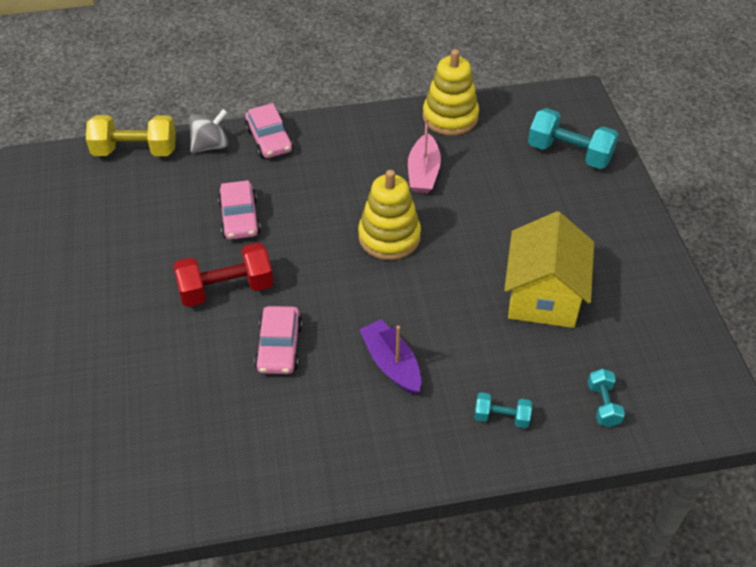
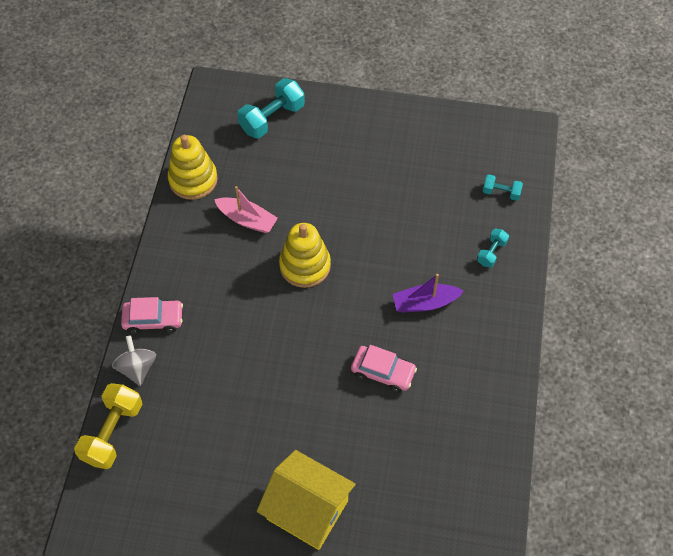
camera: 70 degrees left, 10 degrees up
red dumbbell [174,242,274,307] -> none
pink car [218,180,261,240] -> none
yellow house [504,211,594,328] -> yellow house moved to [257,450,356,550]

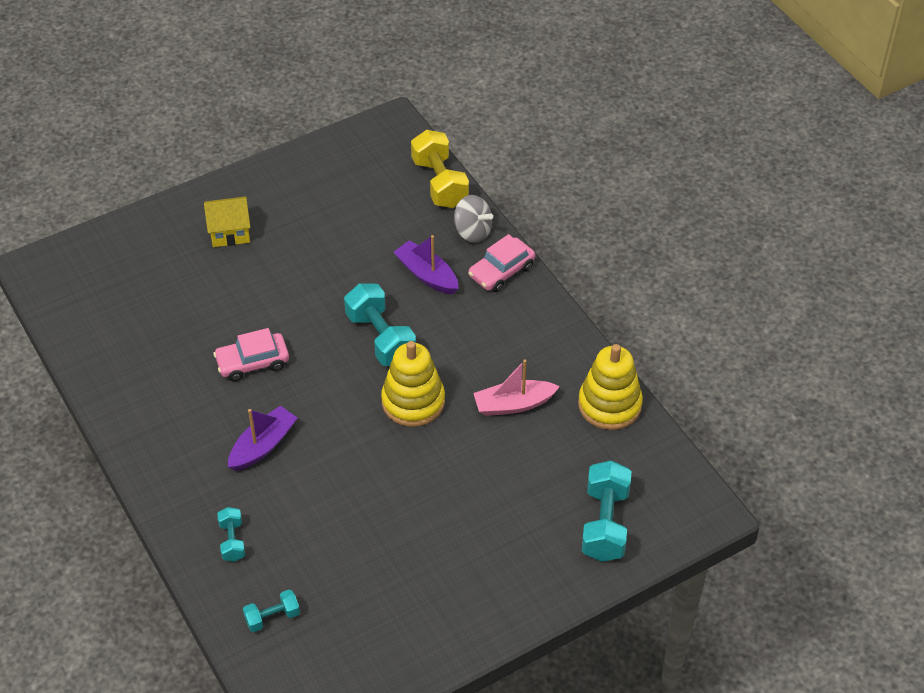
camera: 140 degrees right, 10 degrees down
yellow house [257,450,356,550] -> yellow house [204,196,251,247], size x0.60
none -> turquoise dumbbell [344,284,416,366]
none -> purple boat [394,235,459,294]

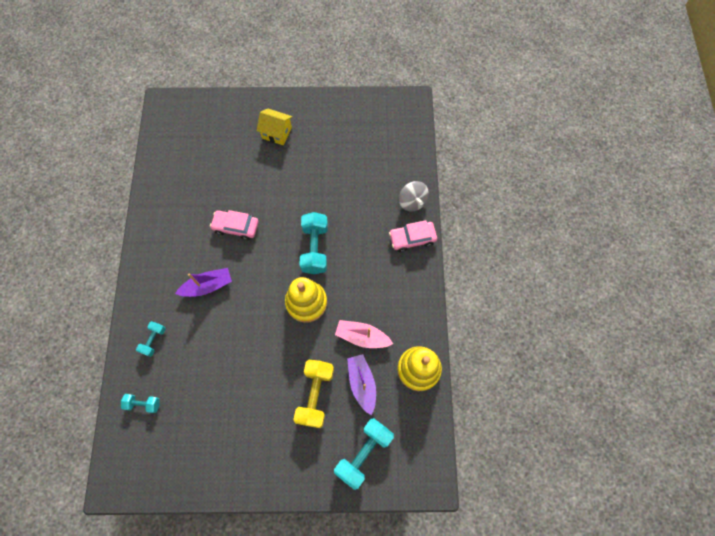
camera: 30 degrees right, 20 degrees up
purple boat [394,235,459,294] -> purple boat moved to [347,354,376,415]
yellow dumbbell [411,130,469,208] -> yellow dumbbell moved to [293,360,334,428]

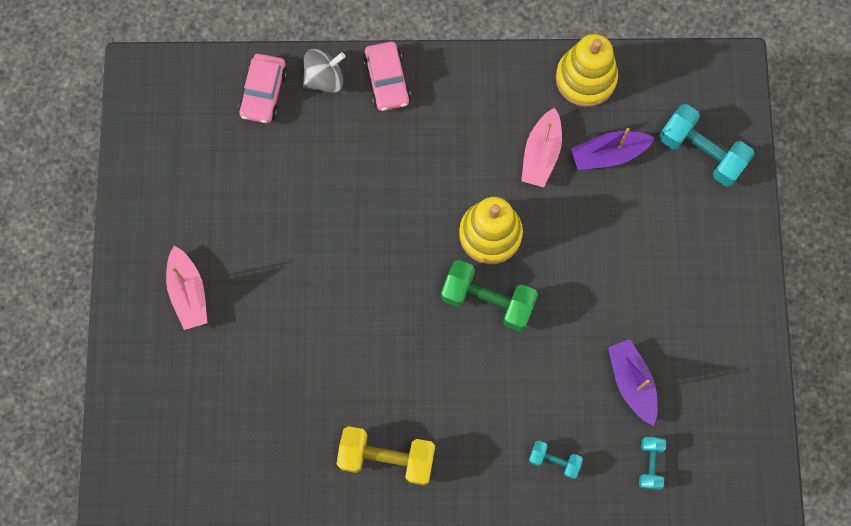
camera: 90 degrees left, 5 degrees up
purple boat [175,268,232,297] -> purple boat moved to [608,339,658,426]
pink car [210,210,259,240] -> pink car moved to [239,54,288,123]
yellow house [257,109,292,145] -> pink boat [166,246,207,330]
yellow dumbbell [293,360,334,428] -> yellow dumbbell moved to [337,426,435,485]
turquoise dumbbell [299,212,328,274] -> none
none -> green dumbbell [441,260,538,331]

